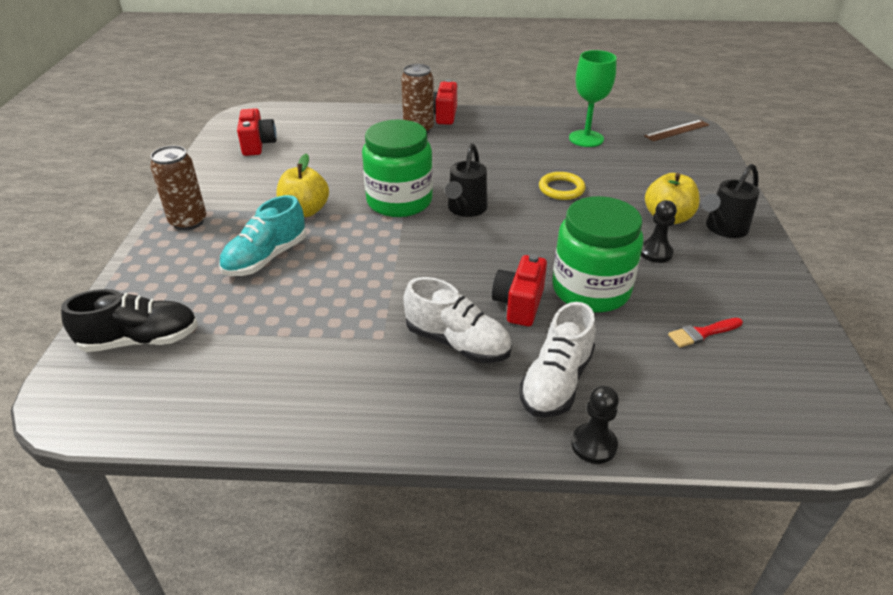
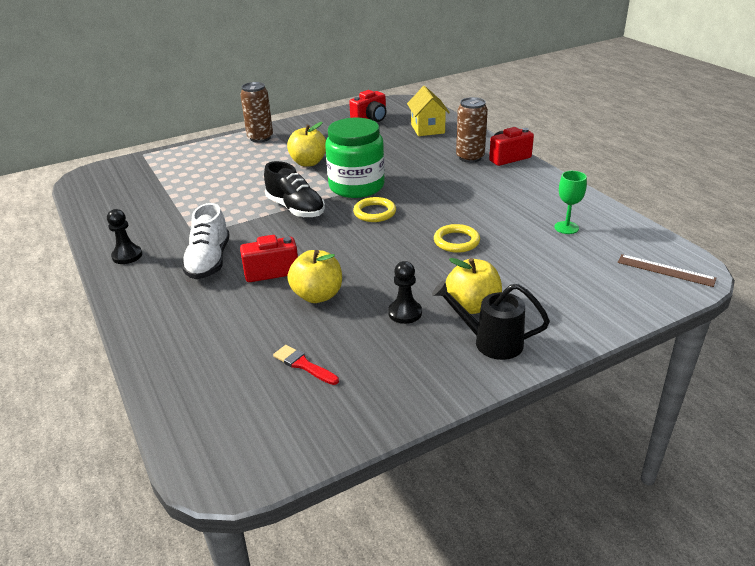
camera: 60 degrees right, 5 degrees down
black shoe [61,289,198,352] -> black shoe moved to [264,161,325,218]
turquoise shoe [219,195,306,276] -> none
black watering can [445,144,488,217] -> yellow ring [353,197,396,222]
white shoe [519,302,596,418] -> none
green jar [552,196,643,312] -> yellow apple [287,250,342,303]
green goblet [569,50,617,147] -> green goblet [554,171,587,234], size x0.63
black pawn [571,385,619,464] -> black pawn moved to [107,209,142,264]
none -> yellow house [407,86,450,136]

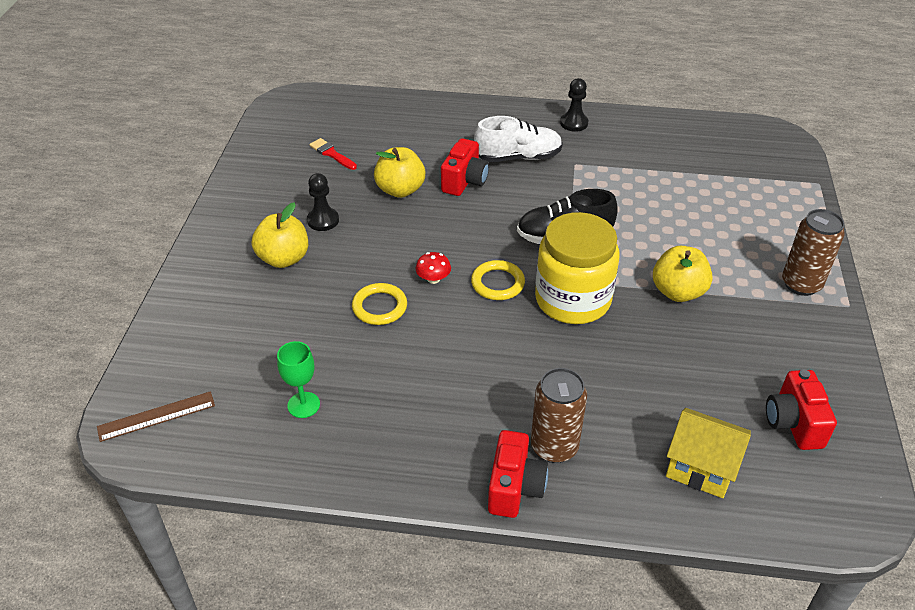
camera: 125 degrees right, 10 degrees up
white shoe [181,203,230,279] -> white shoe turned 135 degrees clockwise [474,116,563,162]
red brush [273,345,339,385] -> red brush turned 120 degrees counterclockwise [309,138,357,170]
green jar [325,118,385,198] -> yellow jar [535,212,620,324]
black watering can [432,280,550,360] -> none
none -> red mushroom [415,252,451,284]

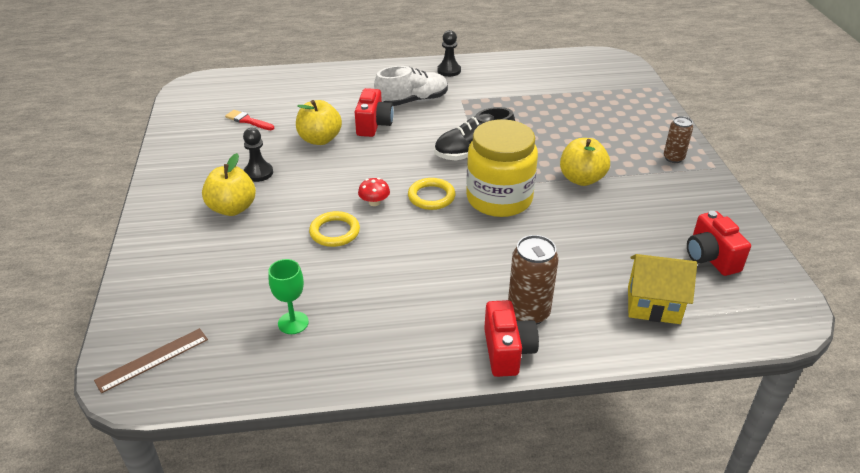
camera: 15 degrees left, 5 degrees down
brown can [782,209,845,296] -> brown can [664,116,693,163], size x0.63

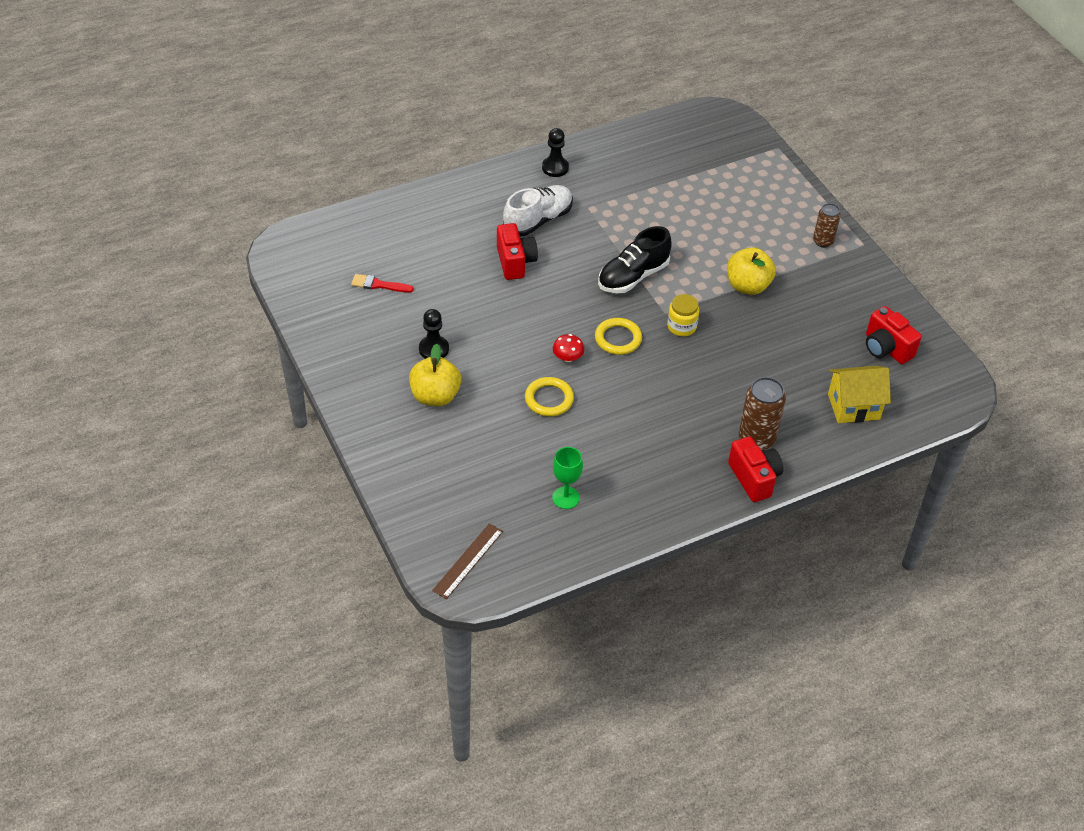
camera: 20 degrees left, 10 degrees up
yellow apple [296,100,342,145] -> none
yellow jar [466,119,538,217] -> yellow jar [667,294,699,336], size x0.46

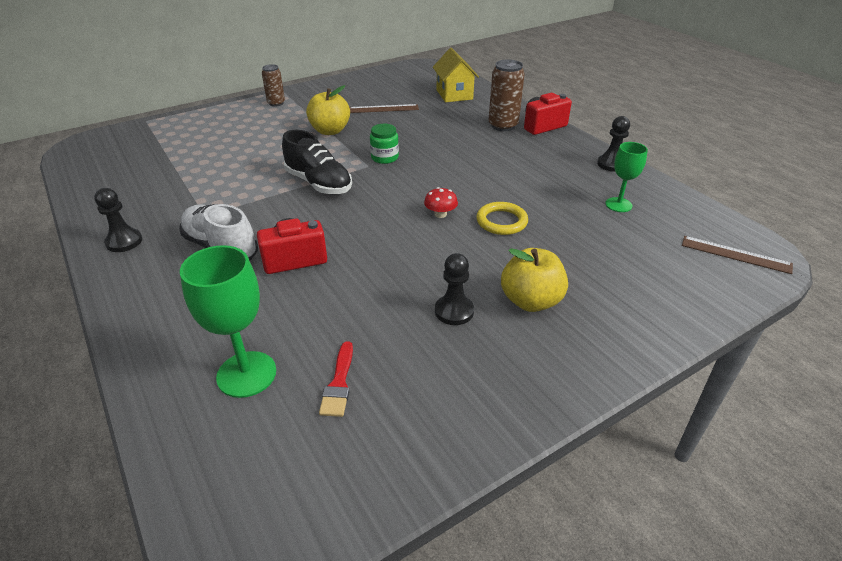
camera: 95 degrees left, 10 degrees down
yellow ring [595,318,642,355] -> none
yellow jar [667,294,699,336] -> green jar [370,124,399,164]
red camera [866,306,922,364] -> none
none -> green goblet [180,245,276,398]
none -> brown ruler [349,104,419,113]
none -> black pawn [597,116,630,172]

